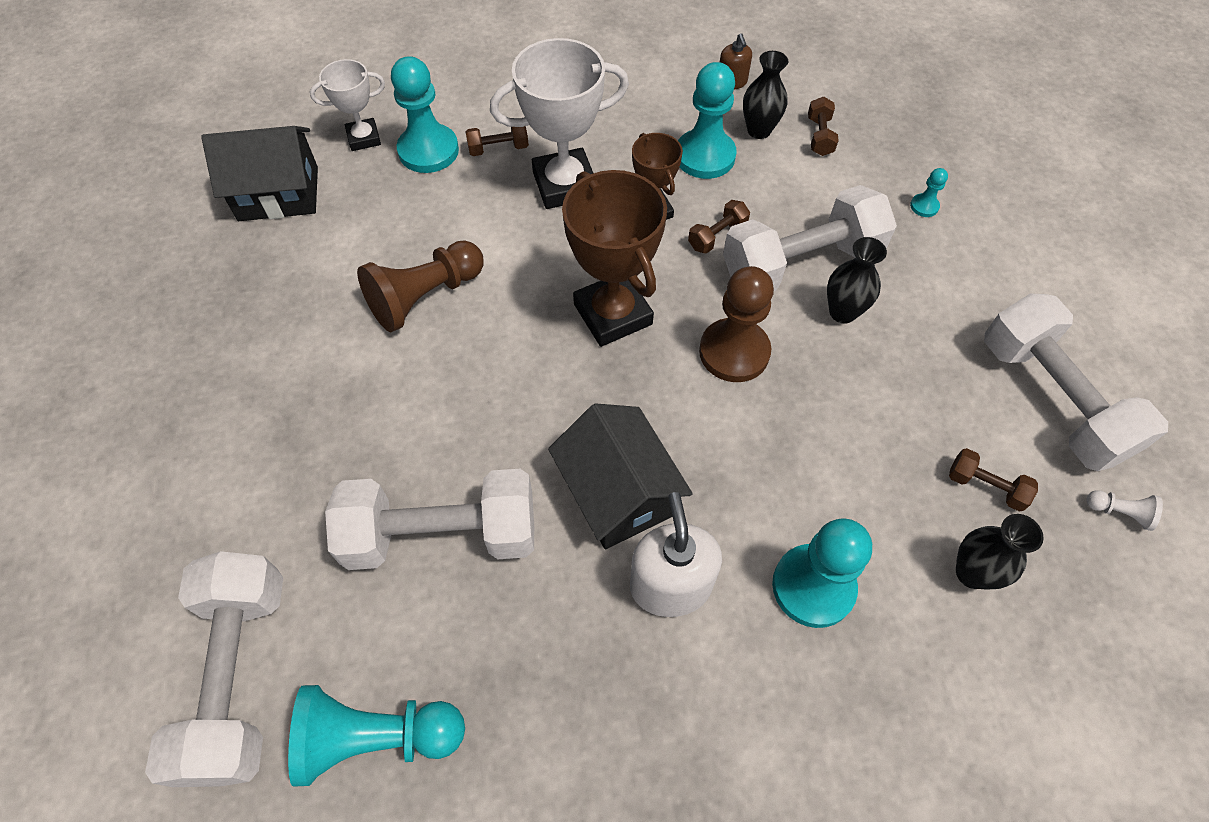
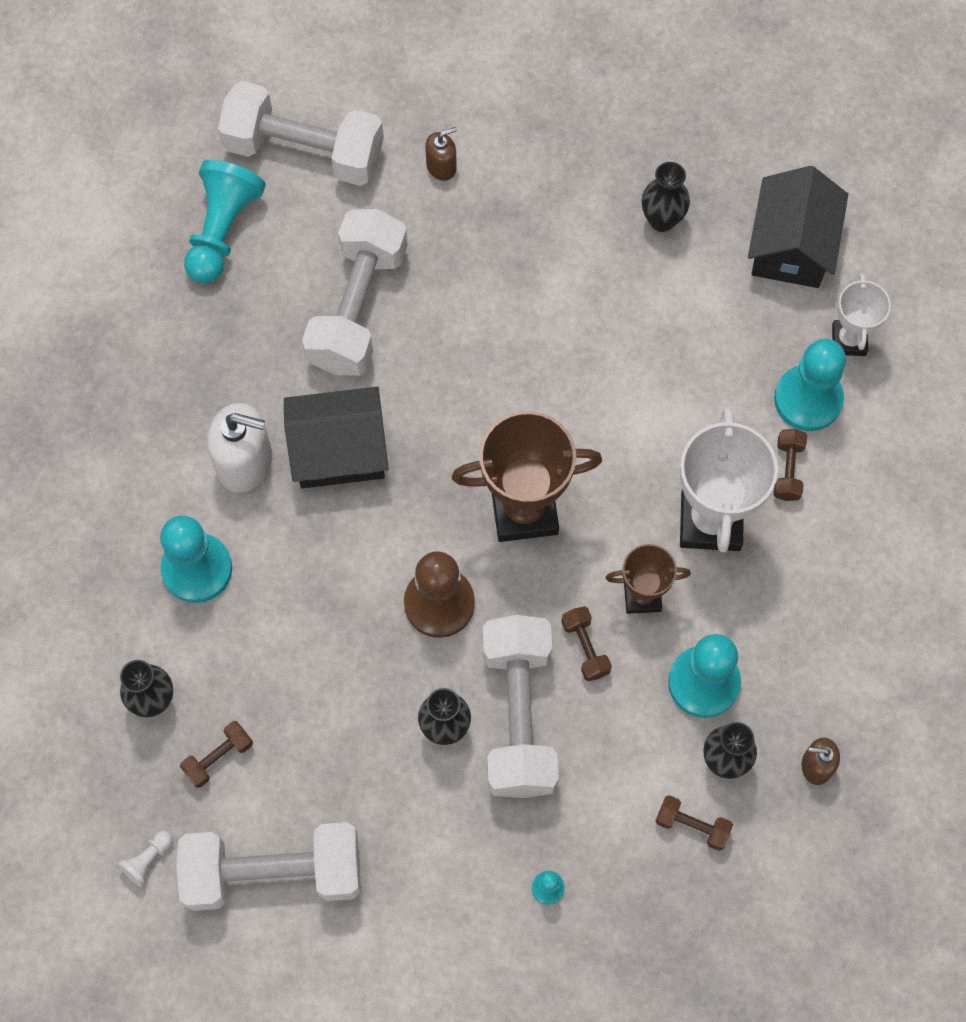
camera: 110 degrees right, 10 degrees up
brown pawn [357,241,484,332] -> none
none -> brown soap dispenser [425,127,457,181]
none -> black vase [642,162,690,232]

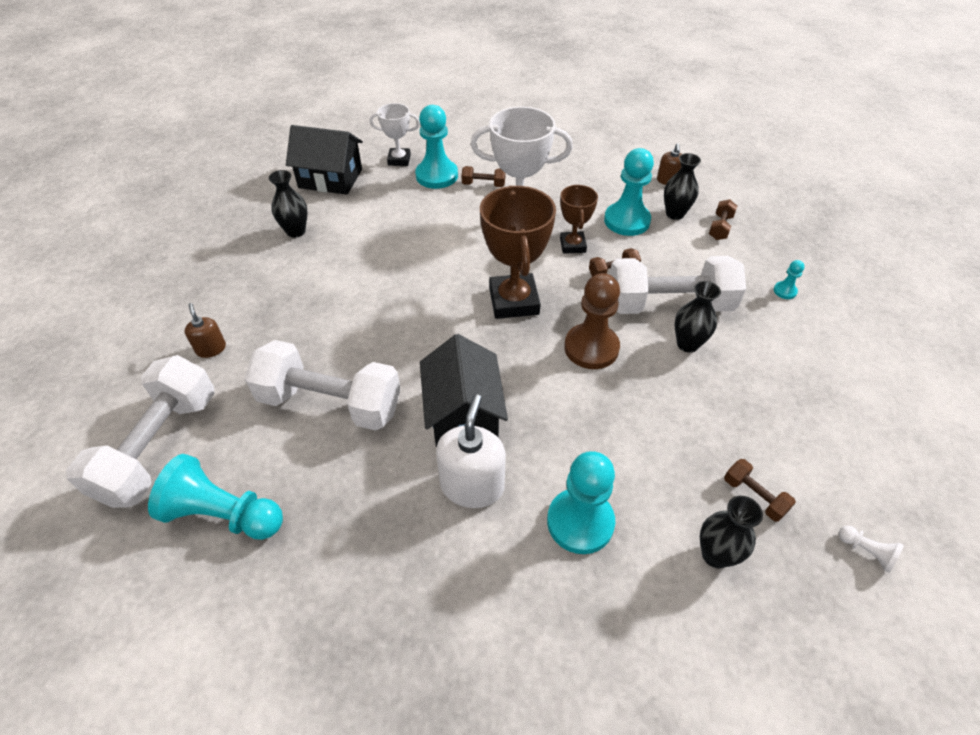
camera: 90 degrees left, 20 degrees down
white dumbbell [176,822,360,911] -> none

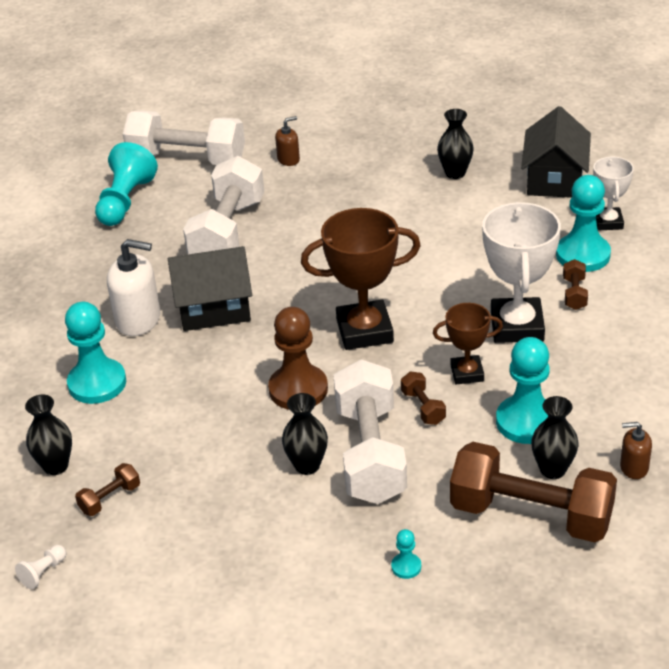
camera: 90 degrees right, 10 degrees down
brown dumbbell [709,199,737,240] -> brown dumbbell [450,442,617,542], size x2.39

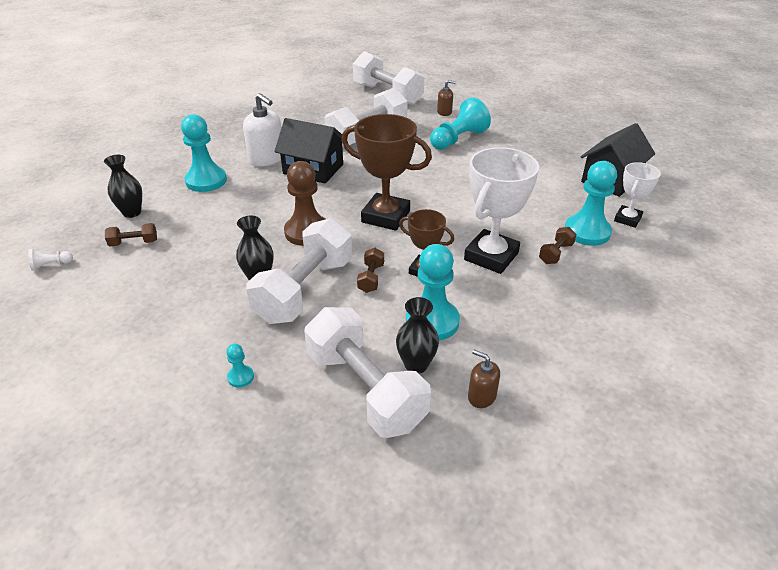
camera: 30 degrees right, 0 degrees up
turquoise pawn [95,142,158,226] -> turquoise pawn moved to [430,97,491,150]
black vase [437,109,474,179] -> none
brown dumbbell [450,442,617,542] -> white dumbbell [304,307,431,438]

